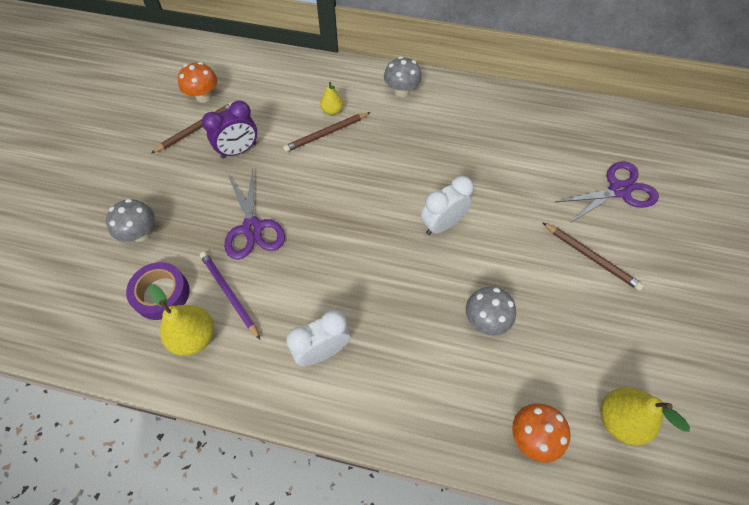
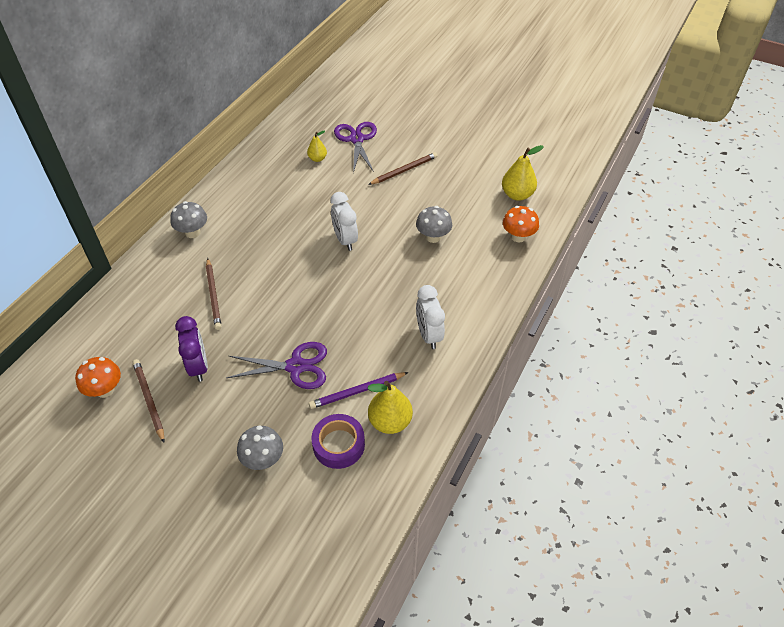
camera: 75 degrees left, 10 degrees down
yellow pear [320,82,343,115] -> yellow pear moved to [307,131,327,162]

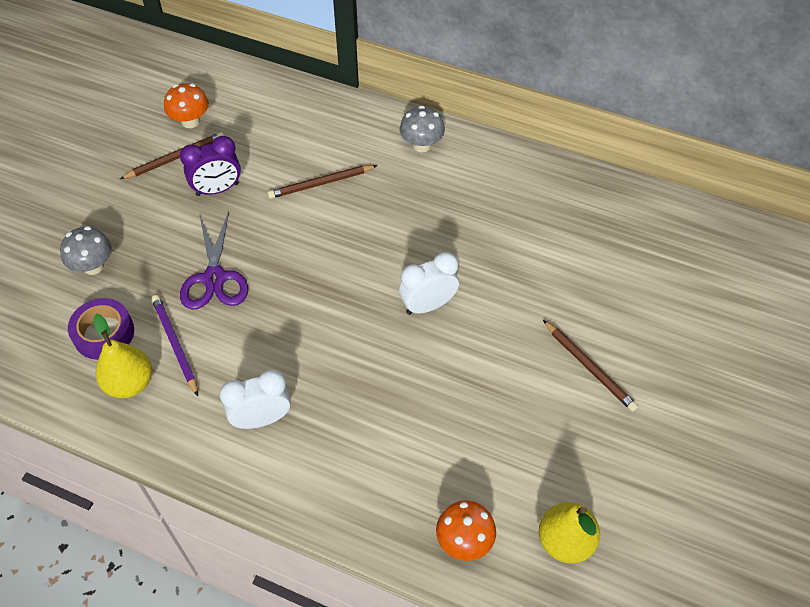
camera: 85 degrees right, 5 degrees up
yellow pear [307,131,327,162] -> none
purple scissors [334,122,377,173] -> none
grey mushroom [416,206,452,243] -> none

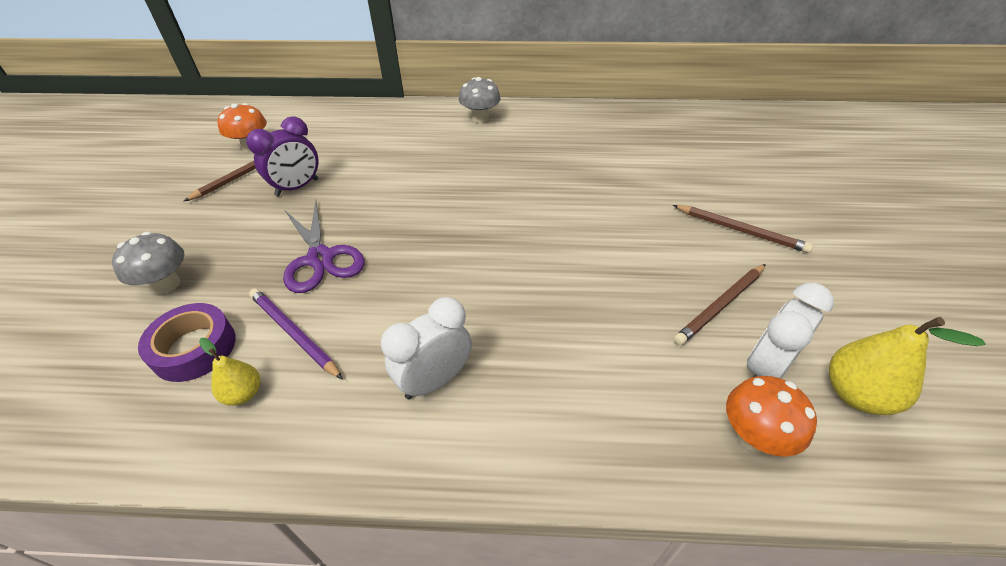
camera: 20 degrees left, 10 degrees down
yellow pear [94,314,152,398] -> yellow pear [199,338,260,406], size x0.59
brown pencil [267,165,378,199] -> brown pencil moved to [674,264,766,345]
white clock [399,252,459,315] -> white clock moved to [746,283,834,379]

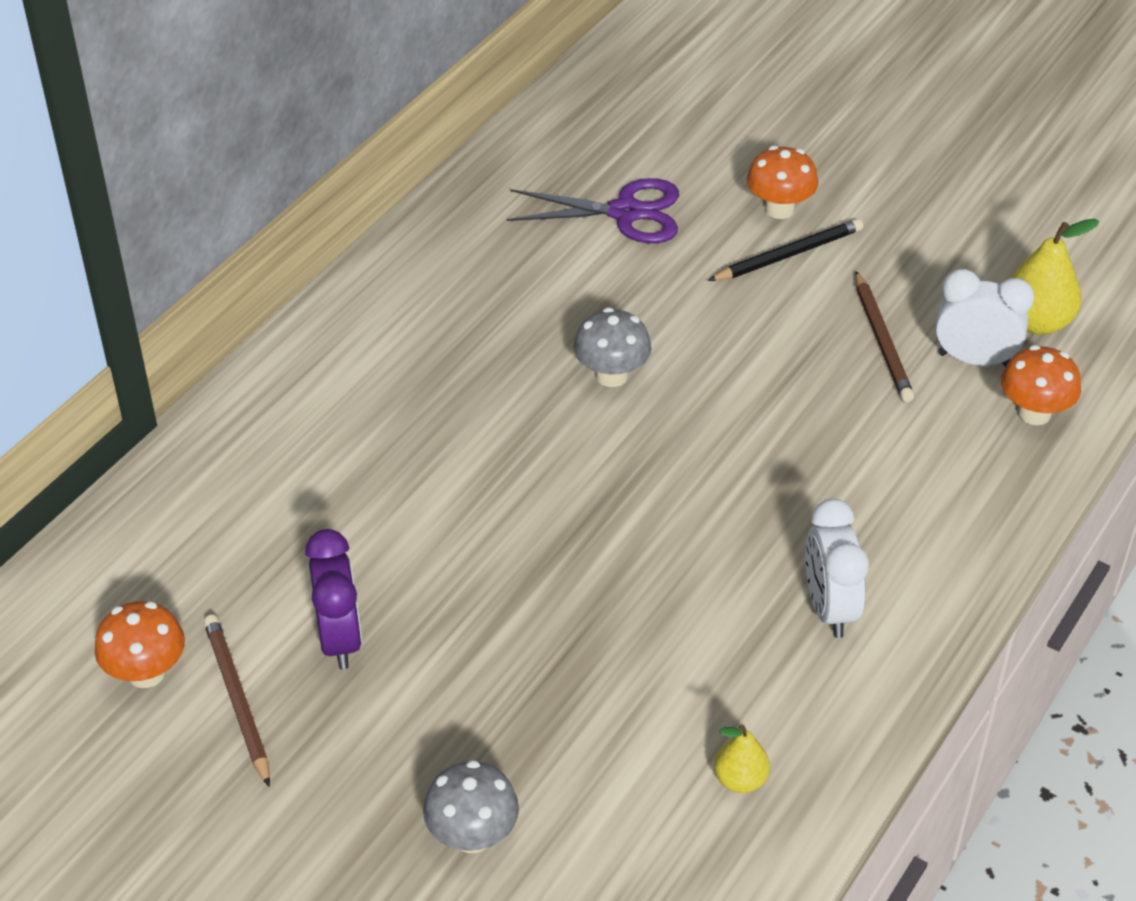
camera: 60 degrees left, 0 degrees up
purple tape [138,303,236,382] -> none
purple pencil [249,288,343,380] -> none
purple scissors [283,201,365,293] -> purple scissors moved to [507,178,679,243]
grey mushroom [459,77,501,123] -> grey mushroom moved to [574,308,651,387]
brown pencil [673,205,813,253] -> black pencil [708,219,863,281]
white clock [746,283,834,379] -> white clock turned 120 degrees clockwise [935,269,1034,367]
none -> orange mushroom [747,146,818,219]

